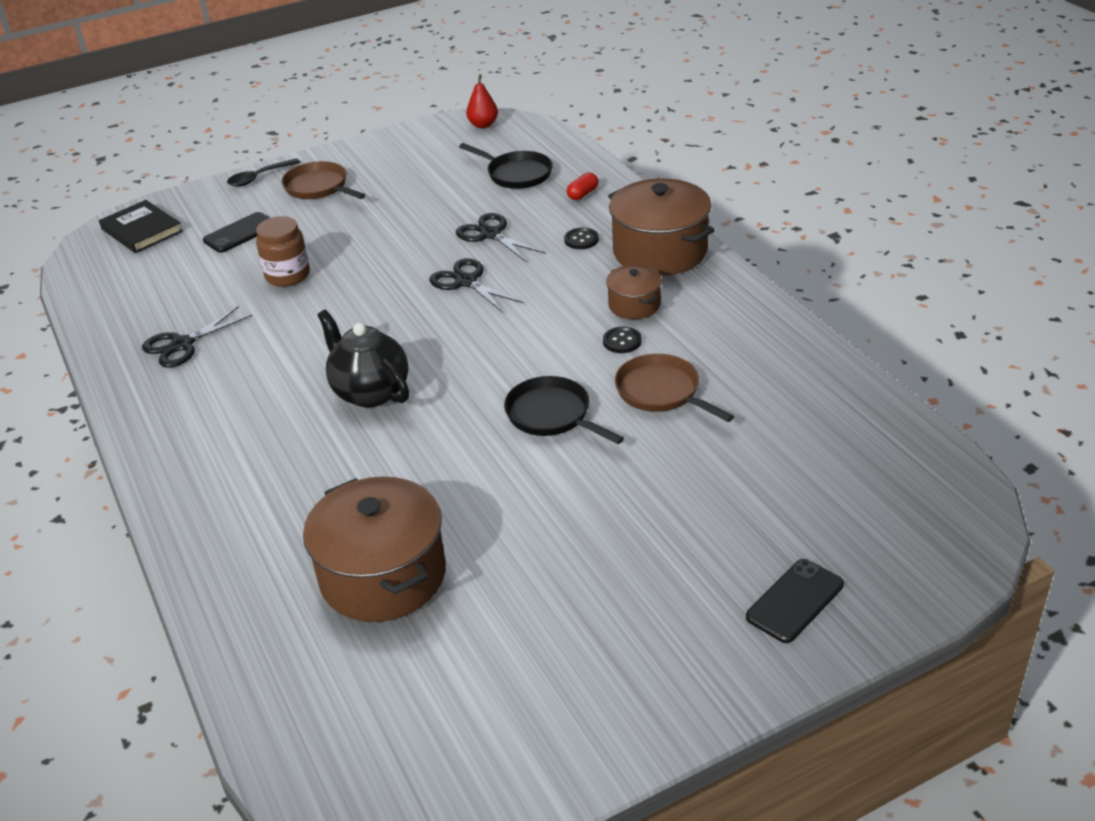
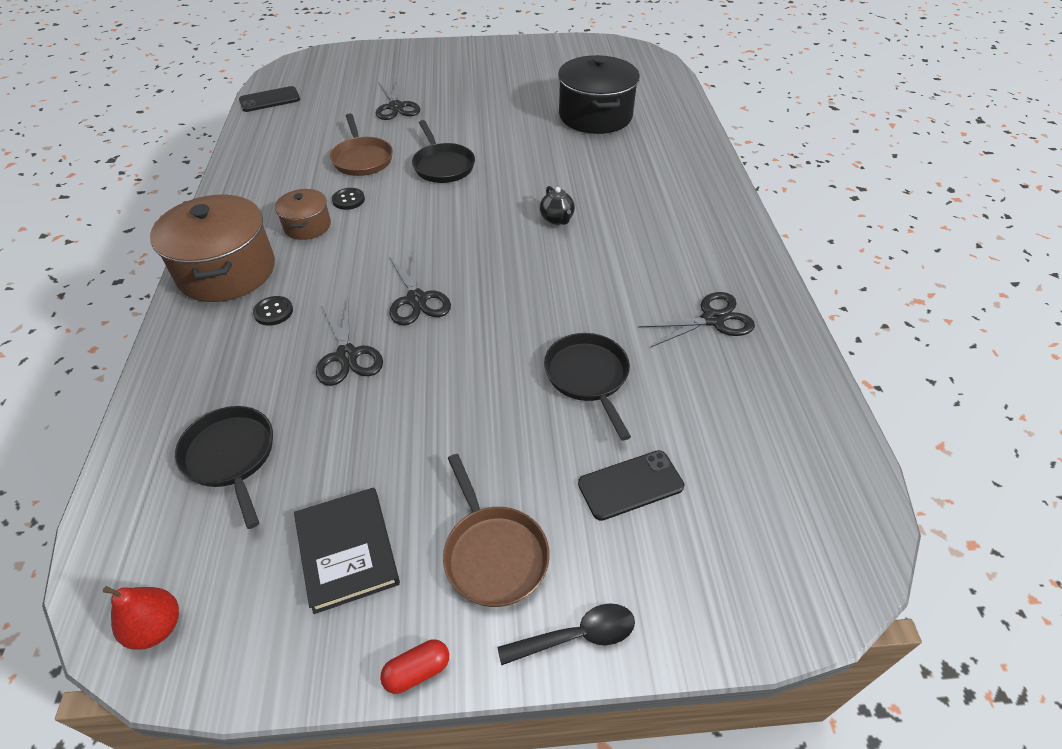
camera: 160 degrees left, 10 degrees up
black book [99,200,183,253] -> black book moved to [294,487,400,614]
brown jar [256,216,310,287] -> black pan [544,333,631,441]
brown pot [303,476,446,622] -> black pot [558,55,640,134]
black teapot [317,309,409,407] -> black teapot [540,186,575,225], size x0.52
red capsule [567,172,598,200] -> red capsule moved to [380,639,449,694]
black phone [746,559,844,643] -> black phone moved to [239,86,300,112]
none -> black scissors [376,79,420,120]

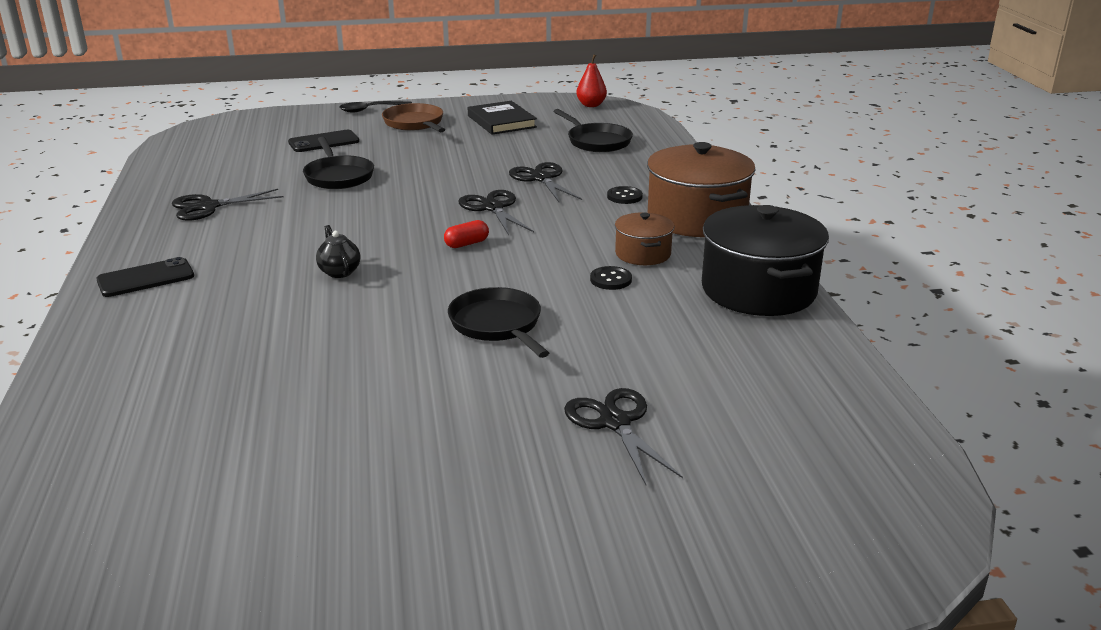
camera: 175 degrees right, 20 degrees down
black phone [239,86,300,112] -> black phone moved to [96,257,194,297]
brown pan [330,114,393,176] -> none
red capsule [380,639,449,694] -> red capsule moved to [444,220,489,248]
black pot [558,55,640,134] -> black pot moved to [702,205,829,316]

